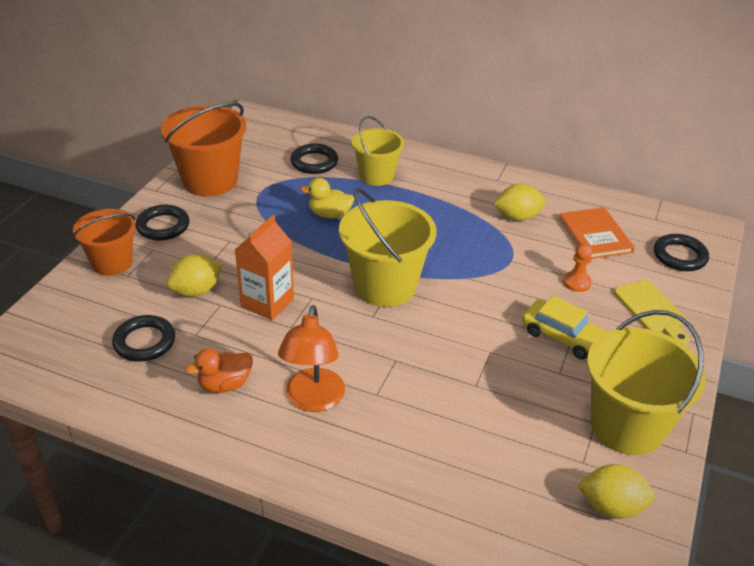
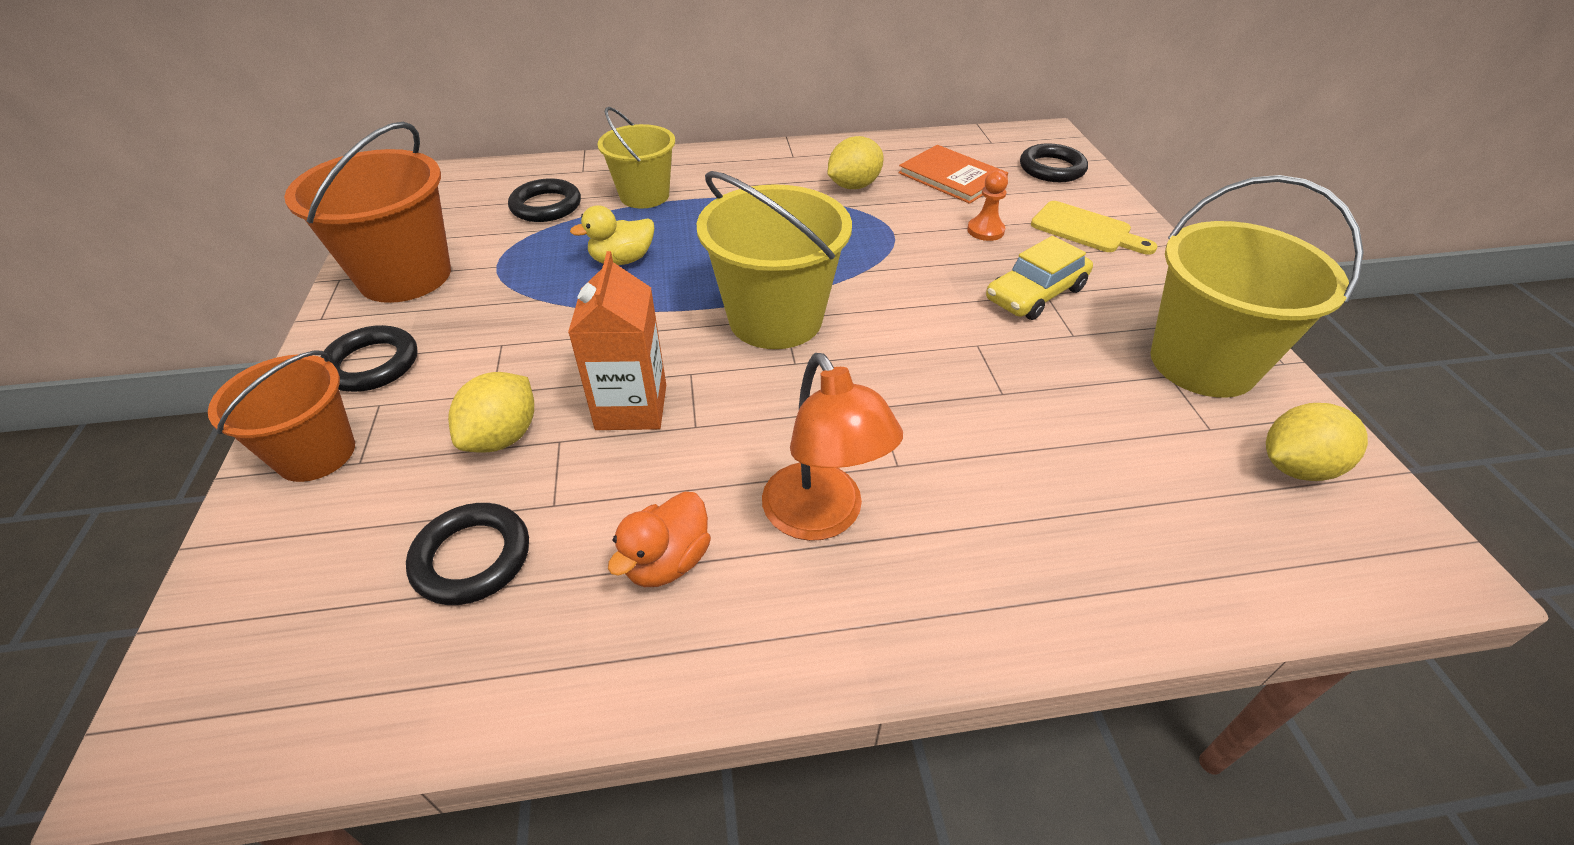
camera: 30 degrees left, 5 degrees up
yellow car [522,296,608,360] -> yellow car turned 135 degrees clockwise [986,236,1093,320]

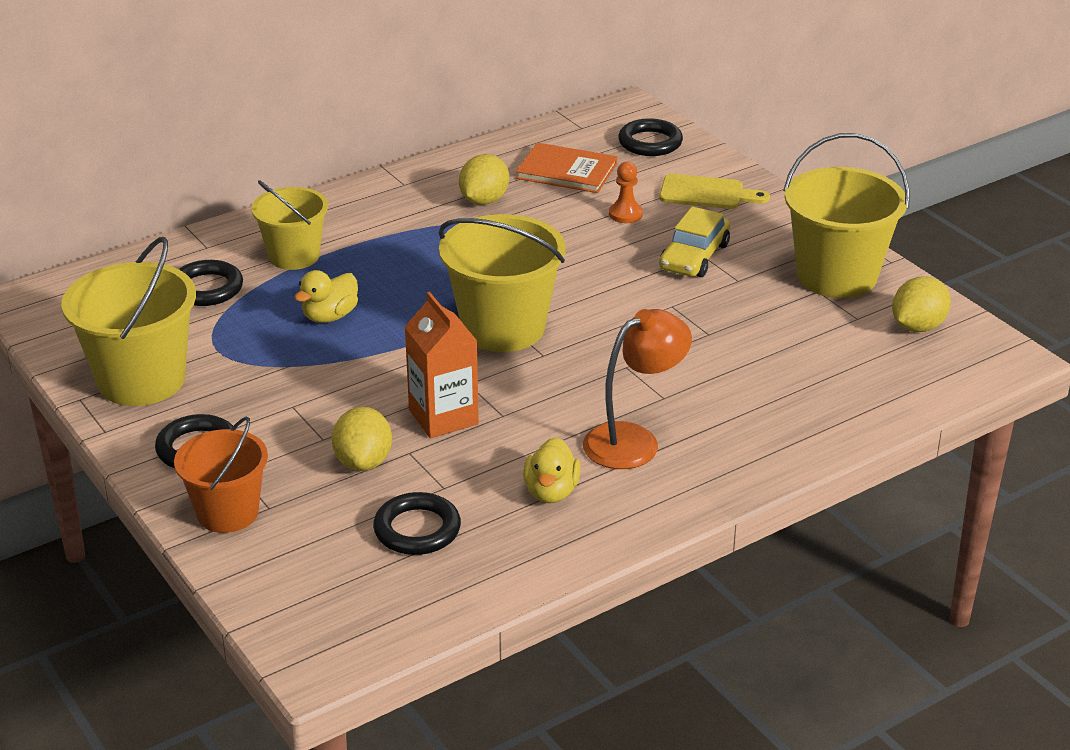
camera: 25 degrees left, 10 degrees down
orange bucket [284,122,451,303] -> yellow bucket [61,237,196,406]
orange duck [608,492,711,587] -> yellow duck [523,437,581,503]
orange lamp [762,353,903,541] -> orange lamp turned 75 degrees counterclockwise [583,309,692,469]

